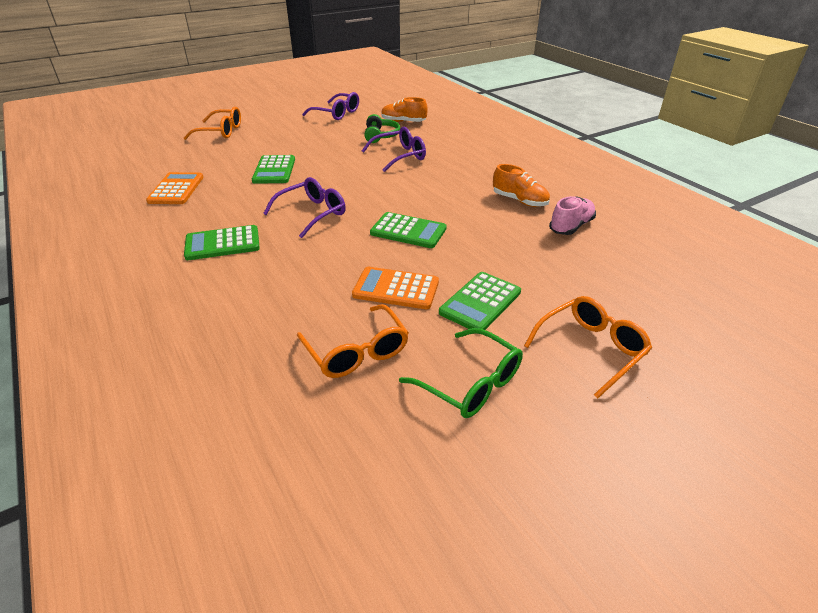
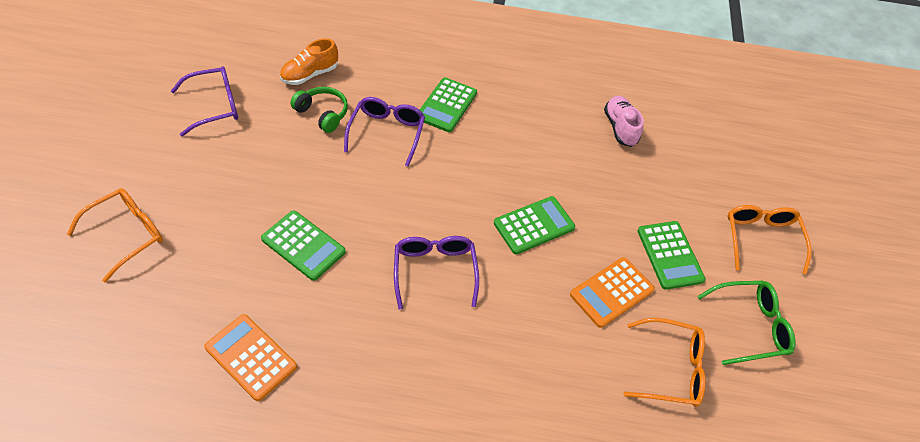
camera: 55 degrees left, 15 degrees up
green calculator [184,225,260,260] -> green calculator moved to [420,77,477,132]
orange shoe [493,164,550,207] -> none

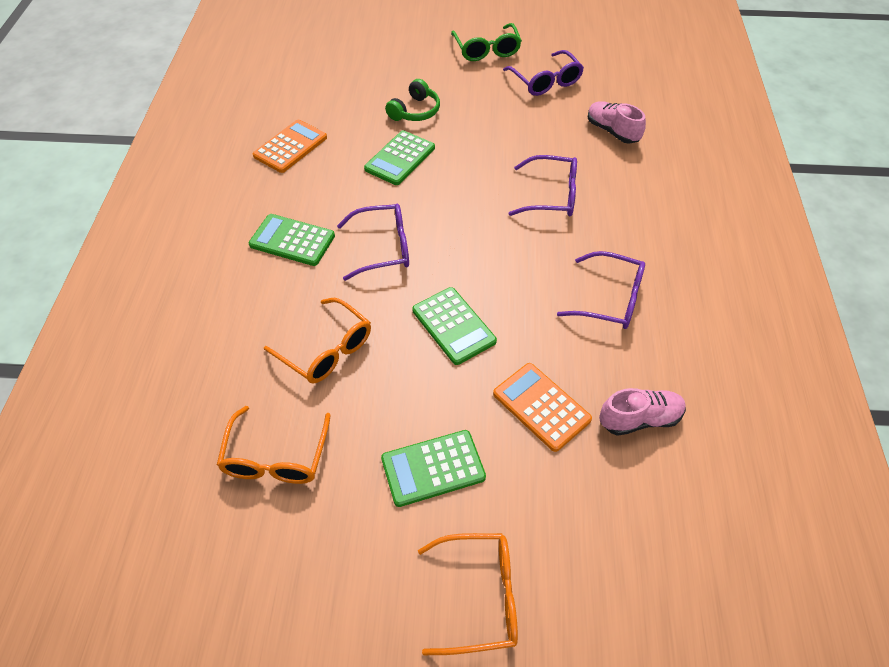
camera: 90 degrees right, 0 degrees up
orange glasses [67,188,163,282] -> orange glasses moved to [264,298,371,384]
orange shoe [280,38,338,85] -> pink shoe [588,101,646,144]
green headphones [290,87,348,133] -> green headphones moved to [385,79,440,121]
green calculator [420,77,477,132] -> green calculator moved to [249,214,335,266]
orange calculator [570,257,655,328] -> orange calculator moved to [493,363,592,452]
green glasses [697,281,795,365] -> green glasses moved to [451,23,522,61]
none -> purple glasses [557,251,645,329]

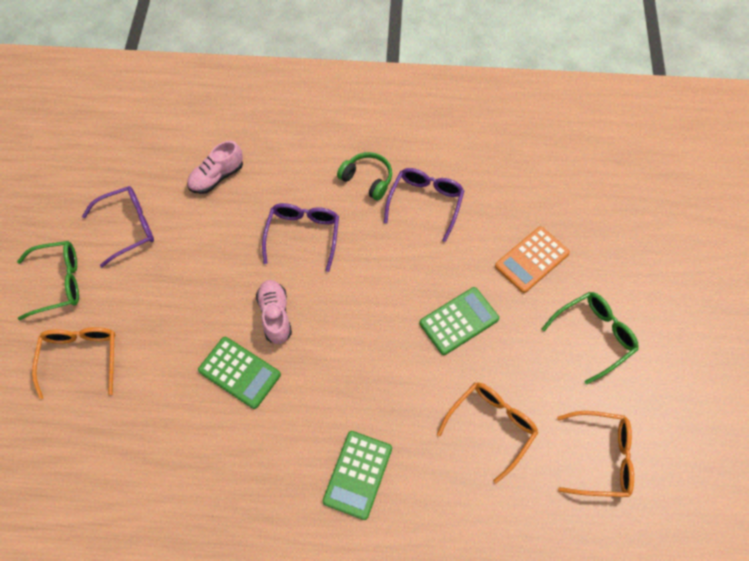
camera: 90 degrees left, 10 degrees up
orange calculator [253,120,327,173] -> none
purple glasses [337,204,409,281] -> none
green calculator [381,430,486,507] -> green glasses [542,292,639,385]
green headphones [385,79,440,121] -> green headphones moved to [337,152,392,201]
orange glasses [418,533,518,655] -> orange glasses moved to [32,327,115,399]
pink shoe [599,388,686,436] -> pink shoe moved to [256,280,292,344]

